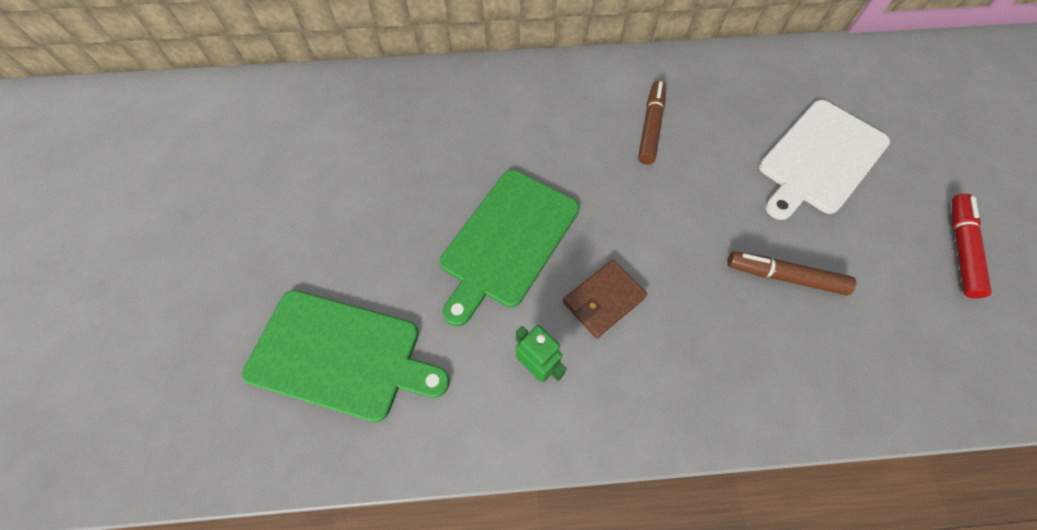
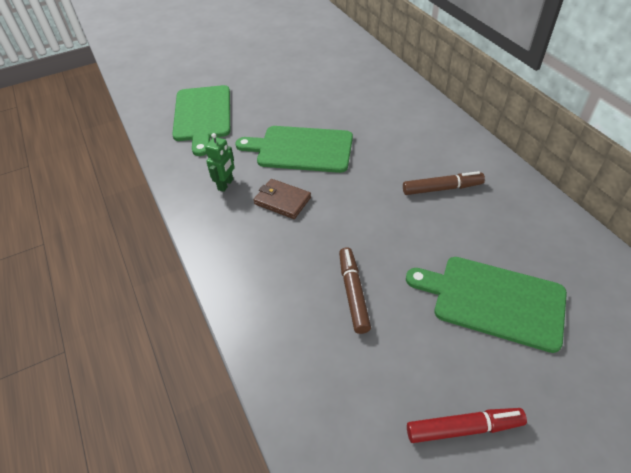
camera: 70 degrees right, 15 degrees down
white cutting board [759,100,890,220] -> green cutting board [406,257,567,353]

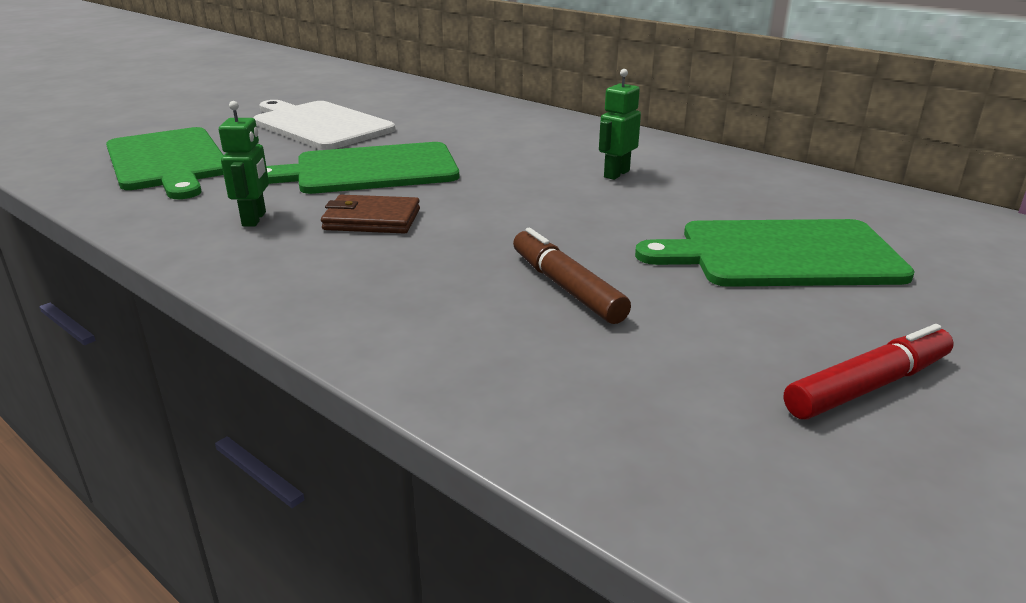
camera: 25 degrees left, 20 degrees down
brown marker [403,171,485,195] -> green robot [599,69,641,180]
none -> white cutting board [253,100,395,150]

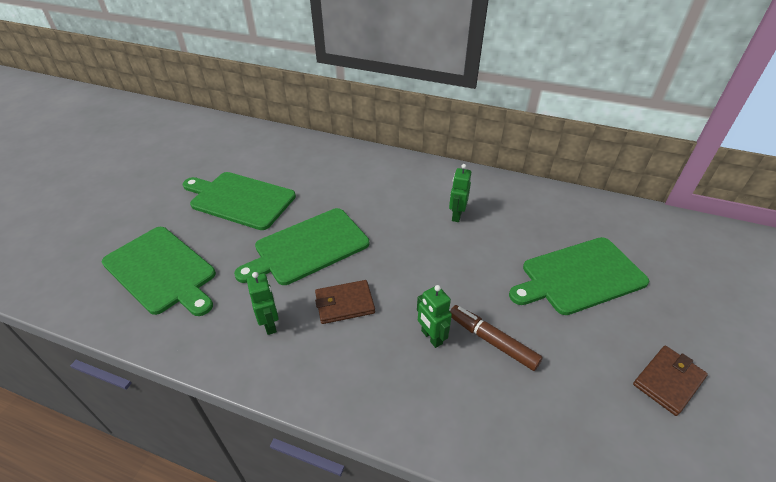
camera: 20 degrees left, 15 degrees up
white cutting board [253,100,395,150] -> green cutting board [183,172,296,230]
red marker [784,324,954,419] -> brown wallet [633,346,708,416]
none -> green robot [417,285,452,348]

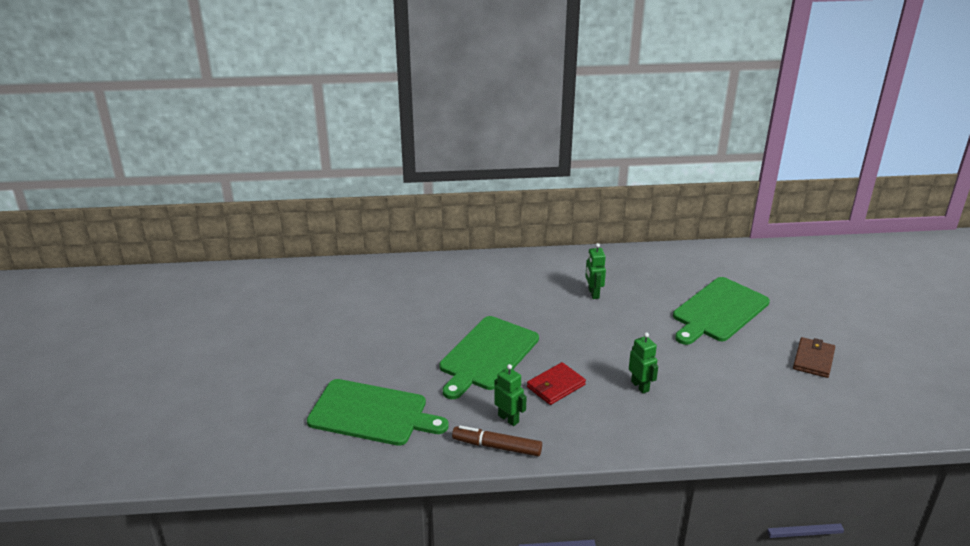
camera: 25 degrees left, 10 degrees down
green cutting board [183,172,296,230] -> none
brown wallet [315,280,375,324] -> red wallet [527,362,586,405]
green robot [417,285,452,348] -> green robot turned 150 degrees counterclockwise [629,332,658,394]
brown marker [450,305,543,371] -> brown marker moved to [452,426,542,456]

